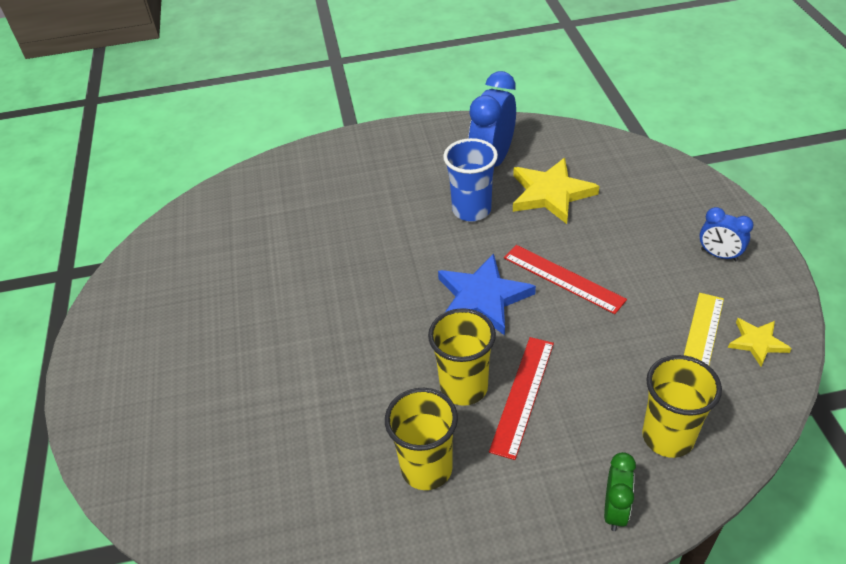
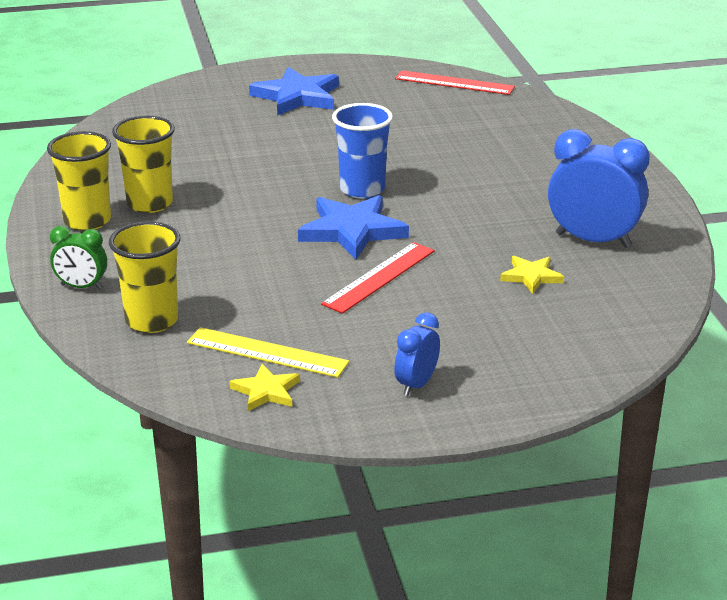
camera: 85 degrees right, 15 degrees down
yellow cup [428,308,496,406] -> yellow cup moved to [47,131,111,231]
blue cup [443,138,498,222] -> blue cup moved to [332,103,393,199]
red ruler [489,337,554,460] -> red ruler moved to [395,70,515,95]
yellow star [513,158,599,224] -> yellow star [500,256,564,294], size x0.54
none -> blue star [249,67,339,116]

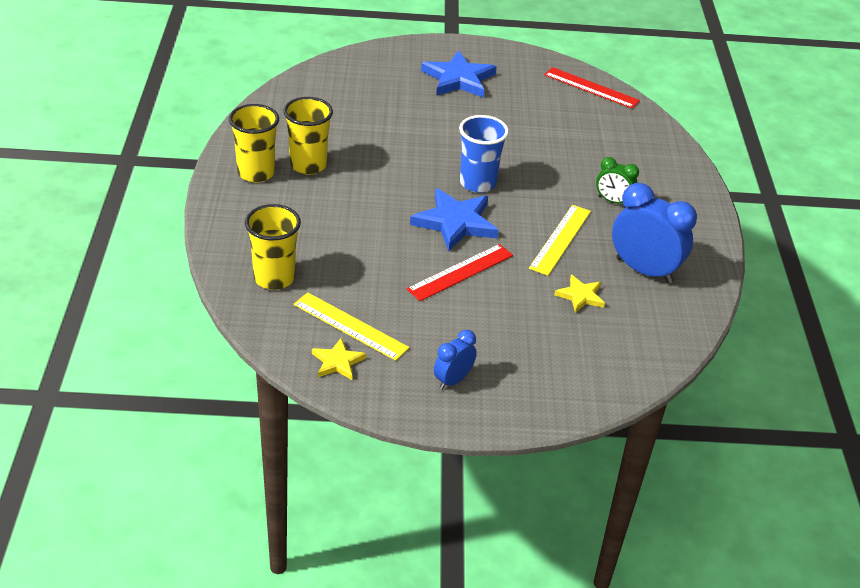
camera: 10 degrees right, 10 degrees up
green clock [50,226,107,289] -> green clock moved to [596,157,639,203]
none -> yellow ruler [529,205,591,276]

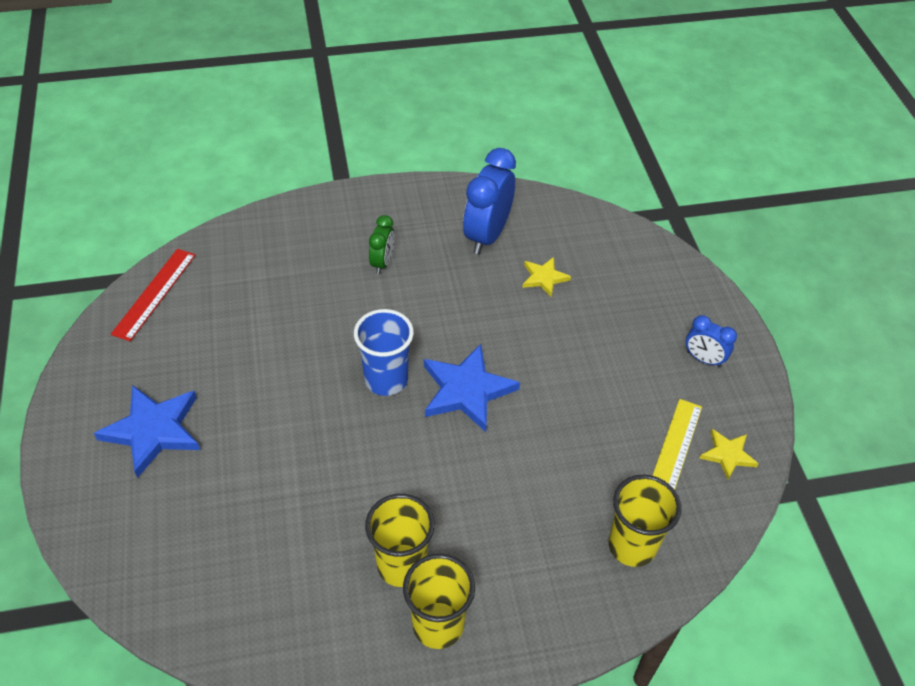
camera: 100 degrees left, 10 degrees up
red ruler [407,244,513,301] -> none
yellow ruler [529,205,591,276] -> none

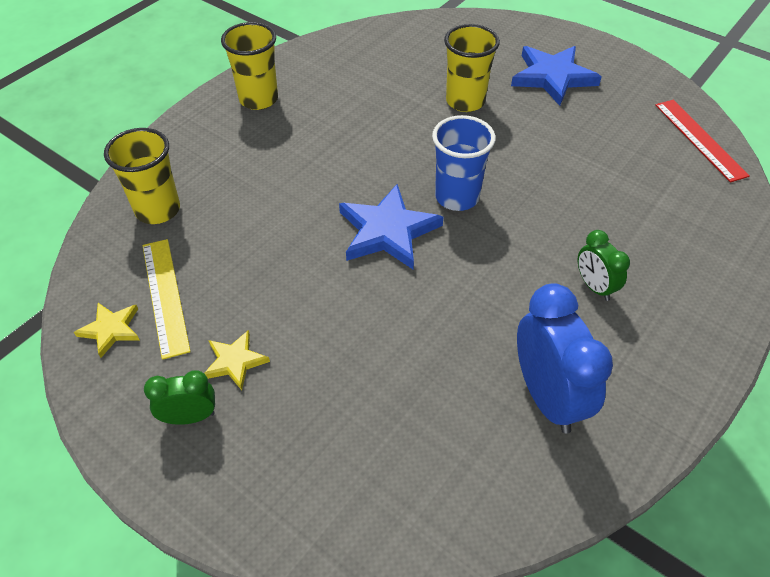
camera: 140 degrees right, 0 degrees up
yellow cup [365,494,435,587] -> yellow cup moved to [444,24,500,112]
yellow star [523,257,571,297] -> yellow star moved to [204,330,270,390]
blue clock [686,315,737,367] -> green clock [144,370,215,425]

